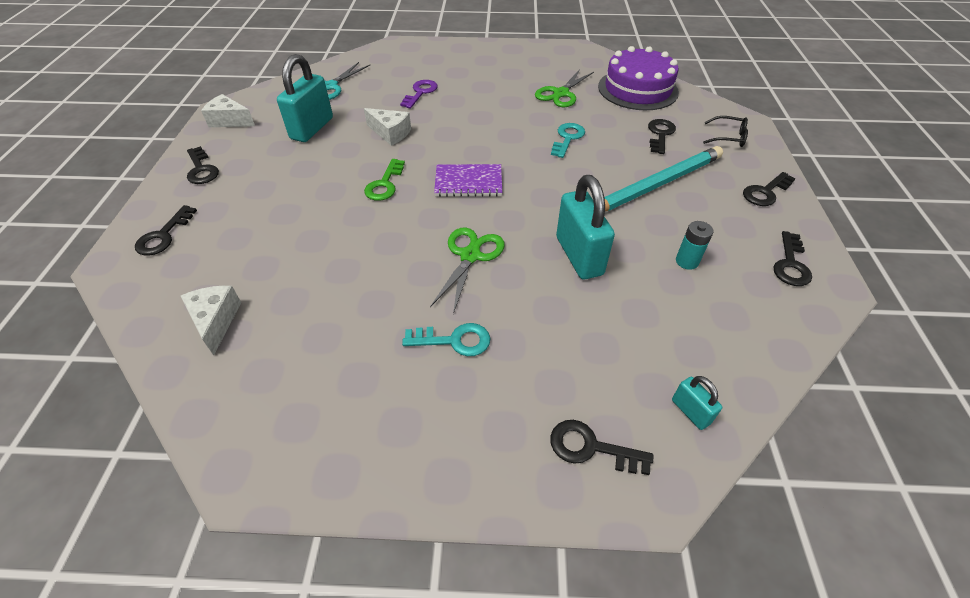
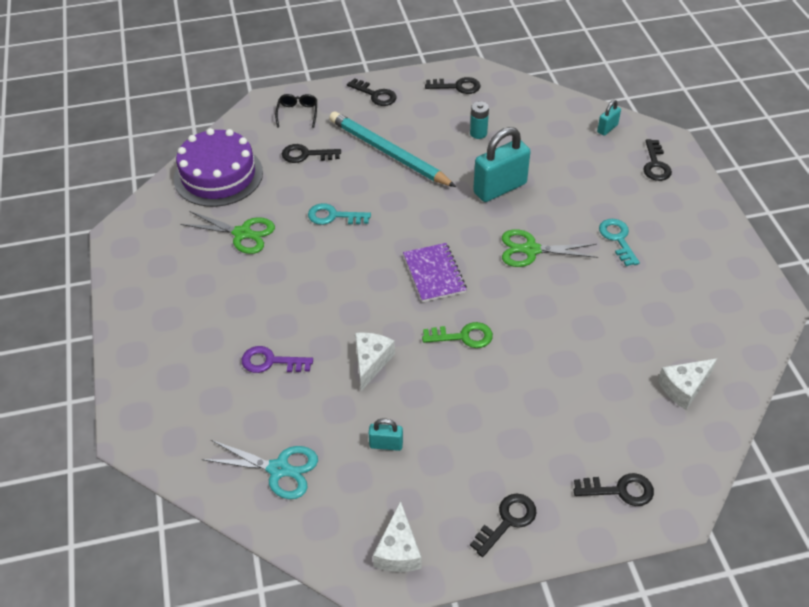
camera: 105 degrees left, 0 degrees up
turquoise padlock [277,54,333,142] -> turquoise padlock [369,418,403,451], size x0.48

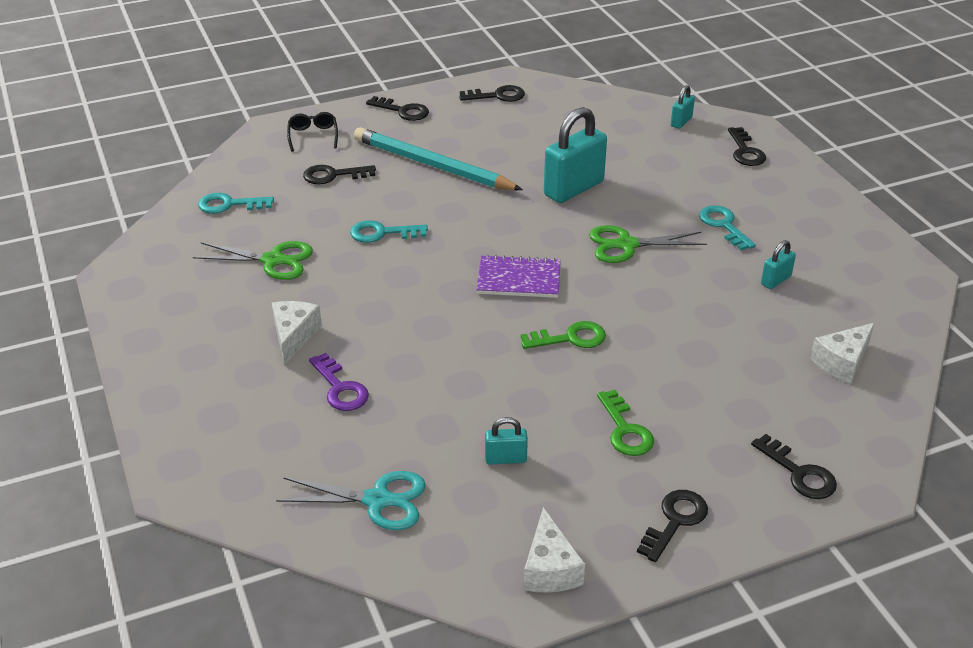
camera: 10 degrees left, 10 degrees down
purple cake [174,128,263,207] -> turquoise key [198,193,274,214]
purple key [242,346,313,373] -> purple key turned 120 degrees counterclockwise [309,353,369,411]
white cheese [355,332,395,391] -> white cheese moved to [272,301,322,365]
purple notebook [403,243,467,302] -> purple notebook turned 60 degrees counterclockwise [476,255,561,298]
turquoise battery [470,101,489,139] -> none
black key [573,473,654,506] -> black key turned 60 degrees clockwise [751,434,837,499]
none -> green key [597,390,654,456]
none -> turquoise padlock [761,240,796,289]

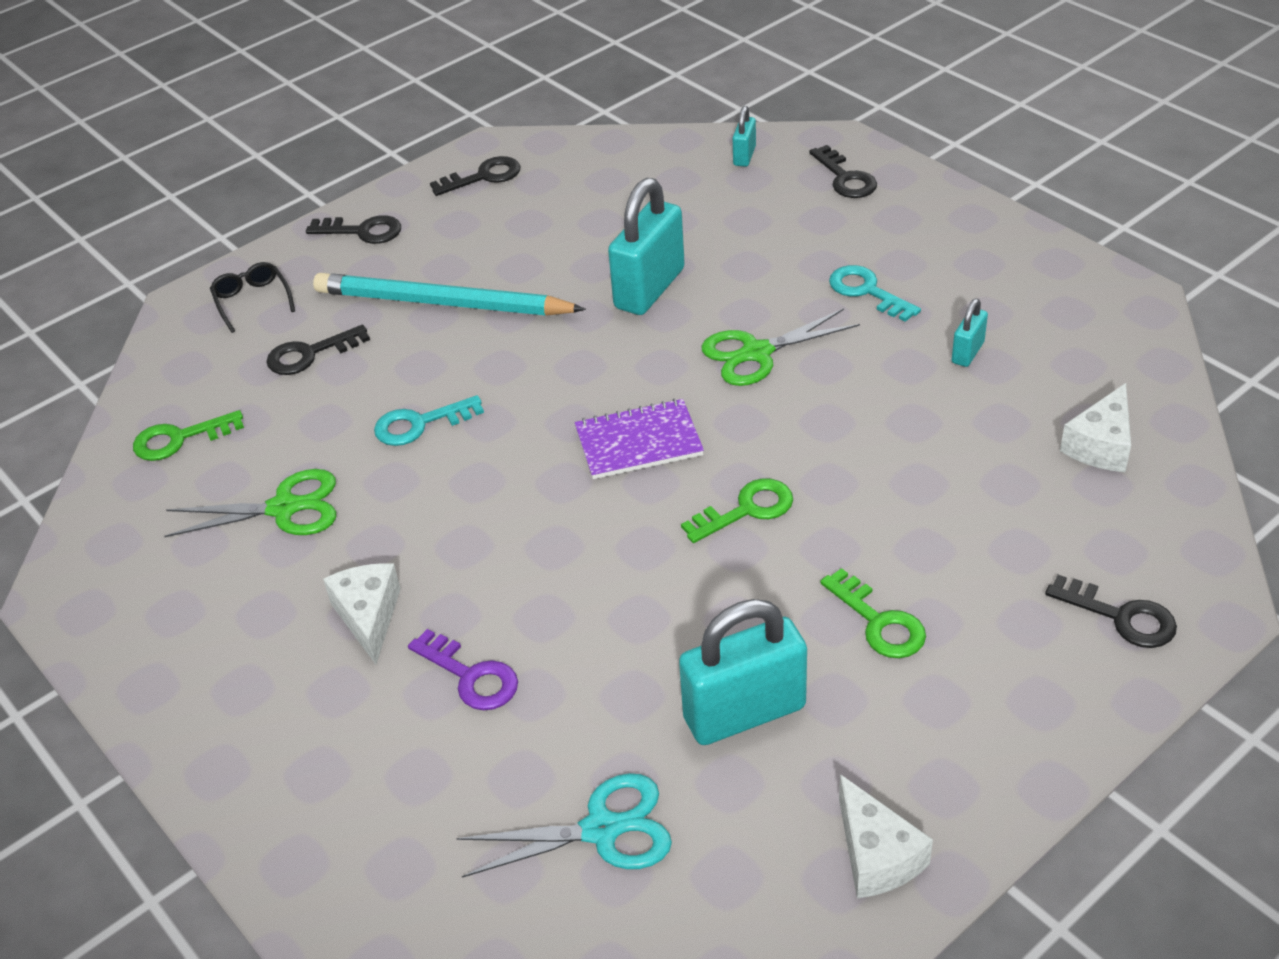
camera: 15 degrees left, 5 degrees up
turquoise key [198,193,274,214] -> green key [133,410,244,461]
turquoise padlock [485,417,528,465] -> turquoise padlock [679,599,807,745], size x2.07
black key [637,490,708,562] -> none

